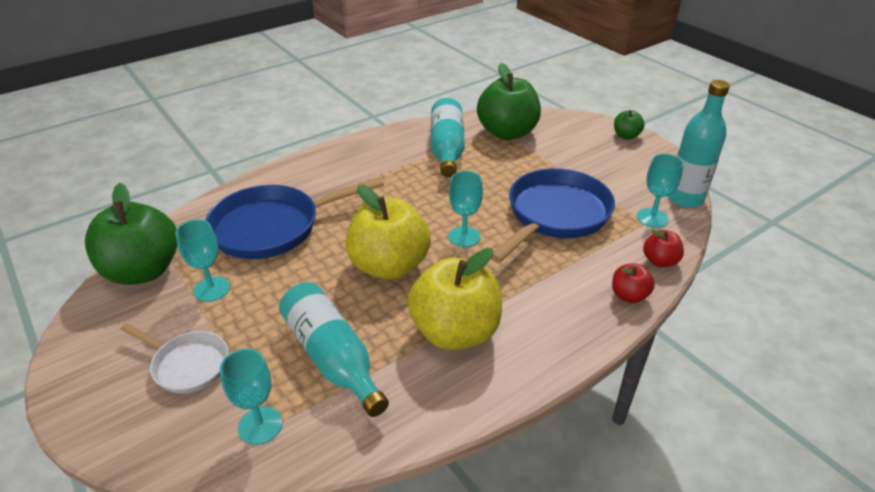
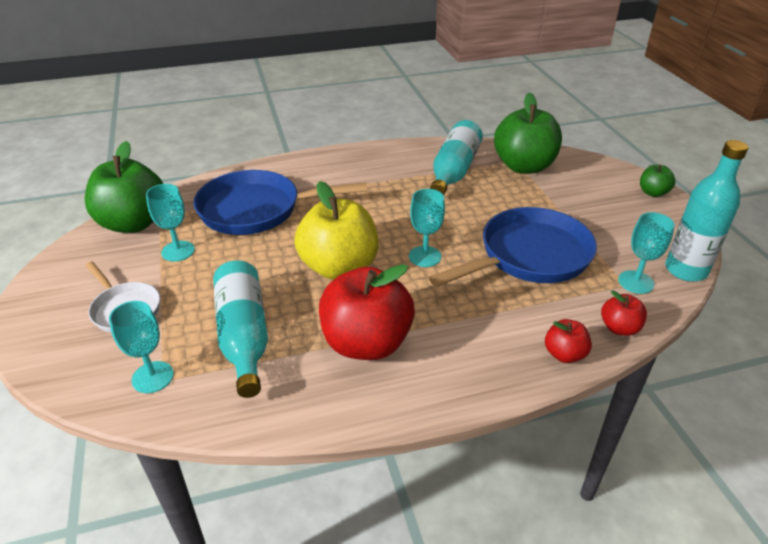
camera: 20 degrees right, 0 degrees up
yellow apple [408,248,502,350] -> red apple [319,264,415,360]

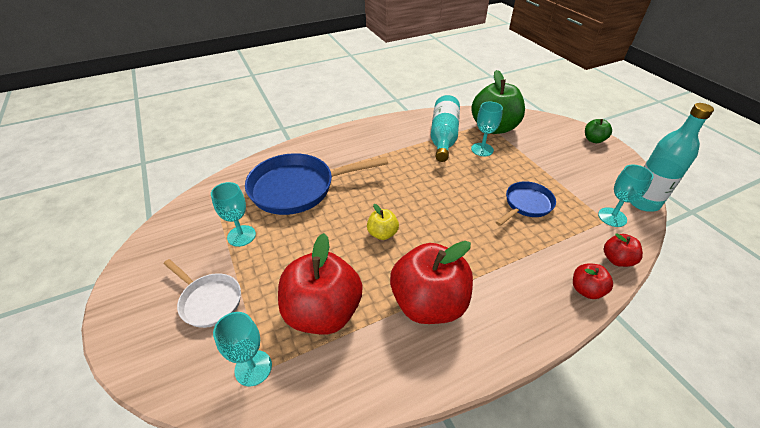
camera: 10 degrees left, 5 degrees up
green apple [85,141,163,233] -> none
turquoise bottle [213,260,268,398] -> red apple [278,233,363,334]
yellow apple [294,181,379,280] -> yellow apple [367,204,399,240], size x0.47
turquoise goblet [409,189,445,267] -> turquoise goblet moved to [471,102,503,156]
blue pan [429,207,597,287] -> blue pan [496,181,556,226], size x0.55

